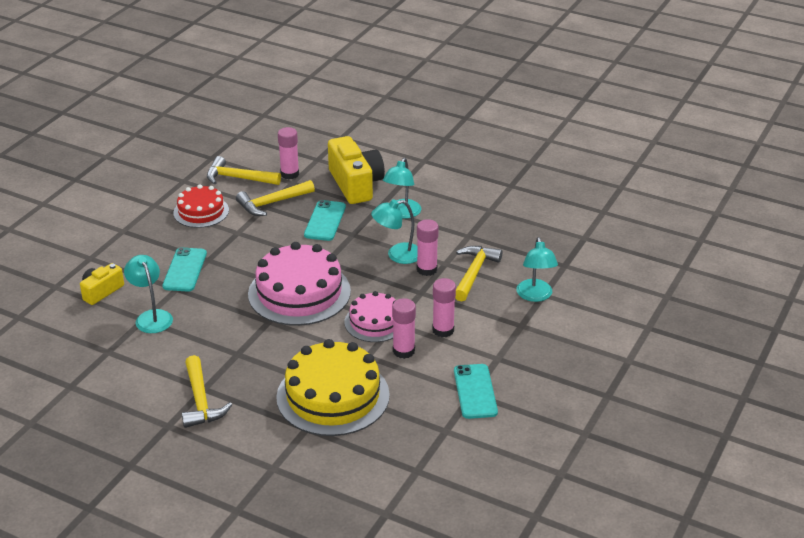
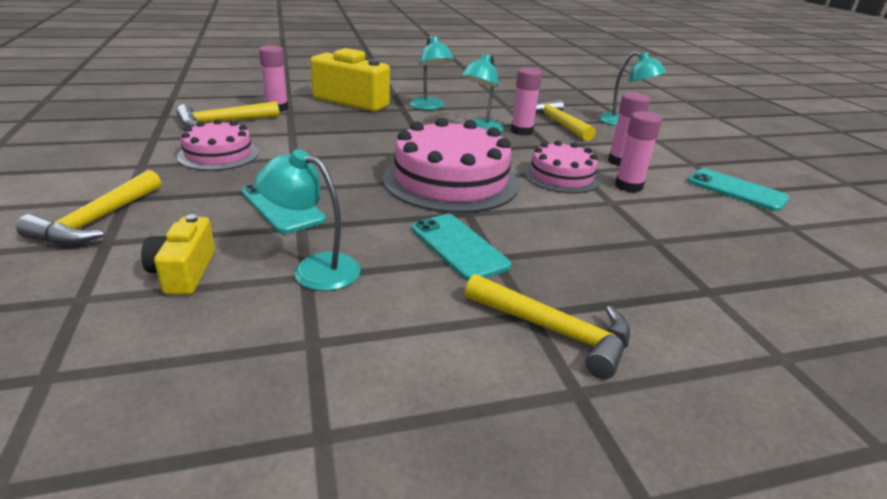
camera: 45 degrees left, 5 degrees down
red cake [173,184,229,228] -> pink cake [177,119,259,171]
yellow hammer [236,180,315,216] -> yellow hammer moved to [16,170,161,245]
yellow cake [276,339,390,436] -> none
turquoise phone [304,200,346,241] -> turquoise phone moved to [411,214,511,281]

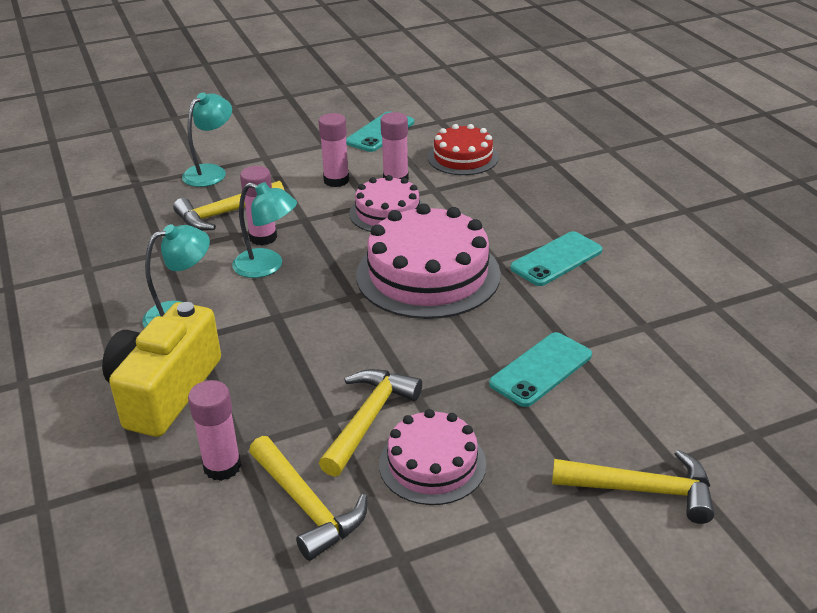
camera: 95 degrees left, 5 degrees up
yellow camera [141,214,215,295] -> none
turquoise lamp [255,149,361,291] -> none
yellow hammer [465,274,630,379] -> yellow hammer moved to [319,369,422,477]
none -> red cake [428,124,499,175]

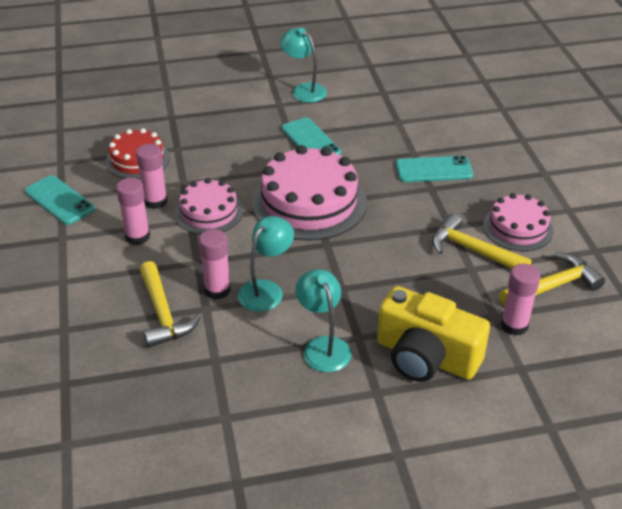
camera: 80 degrees left, 5 degrees up
turquoise lamp [182,92,232,187] -> turquoise lamp moved to [280,28,327,103]
turquoise phone [489,332,592,407] -> turquoise phone turned 60 degrees counterclockwise [396,156,473,182]
yellow hammer [552,450,714,524] -> none

